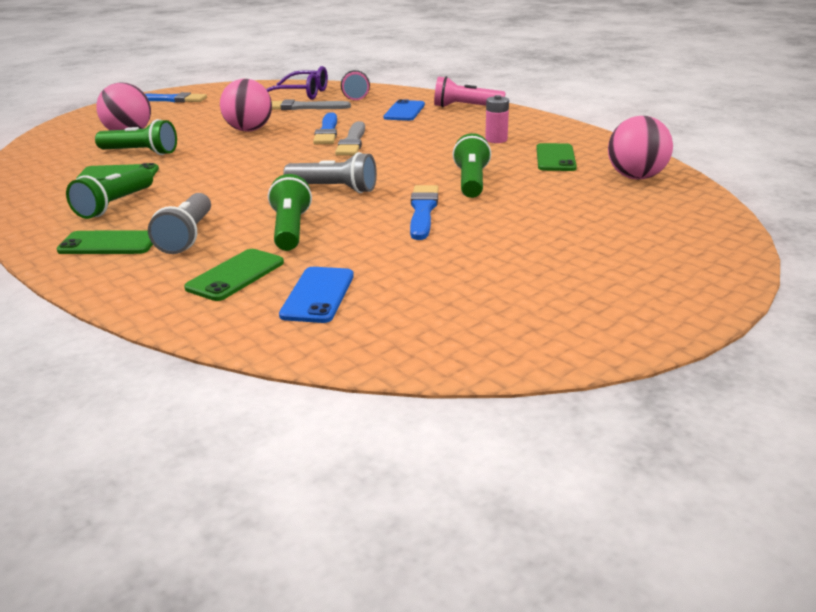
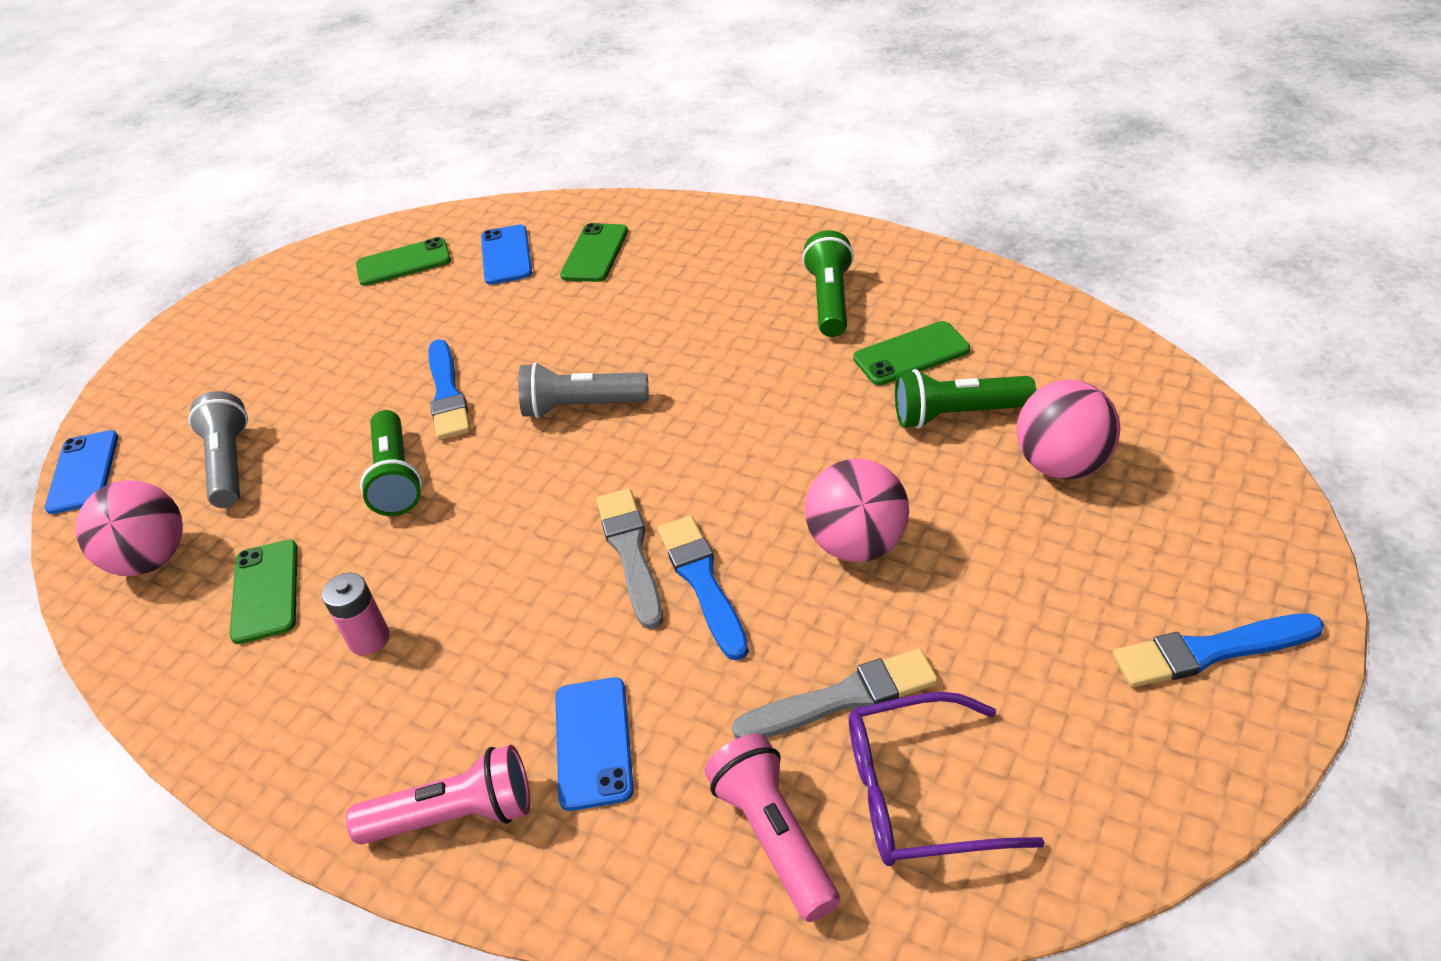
camera: 165 degrees right, 15 degrees up
green phone [56,230,153,254] -> green phone moved to [356,237,451,286]
grey flashlight [148,193,211,254] -> grey flashlight moved to [188,391,248,508]
green flashlight [268,174,312,251] -> none
none -> blue phone [45,430,118,514]

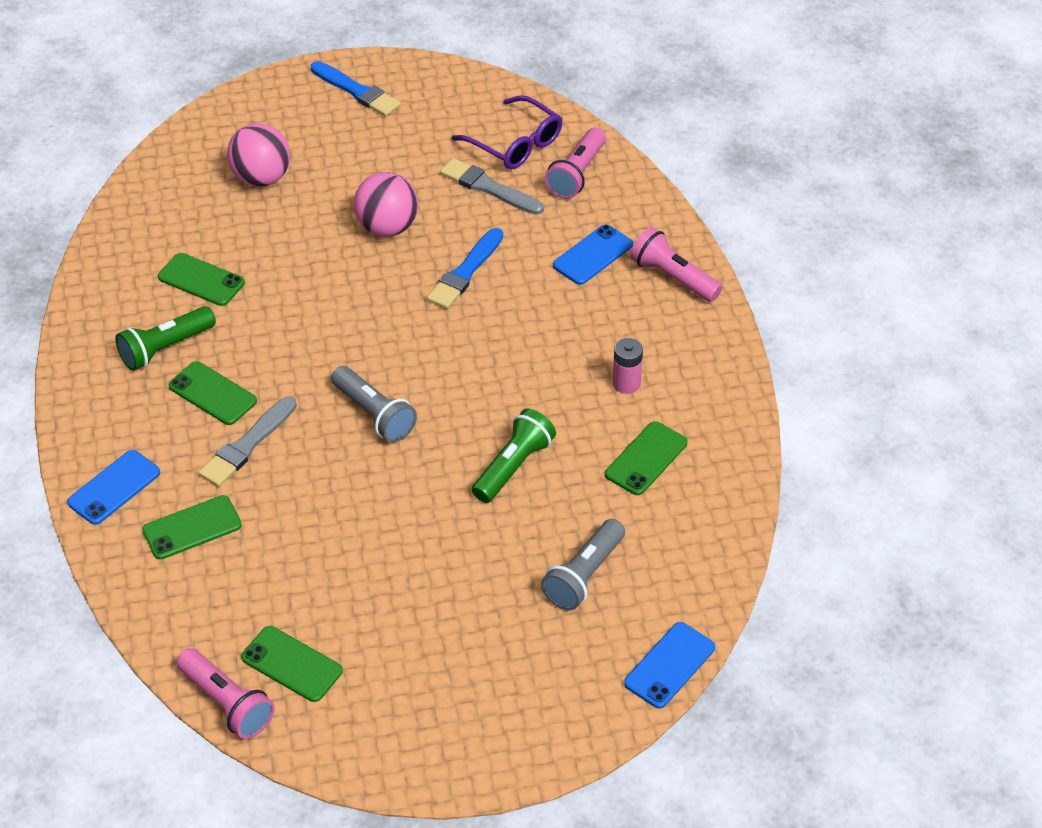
camera: 135 degrees left, 5 degrees up
pink ball [76,480,183,576] -> none
blue brush [428,339,470,440] -> none
blue phone [481,224,532,285] -> blue phone moved to [67,450,160,525]
grey brush [596,488,663,629] -> grey brush moved to [199,396,297,487]
green flashlight [895,369,1036,429] -> none
none -> green phone [169,361,257,425]
none -> pink flashlight [177,648,275,739]

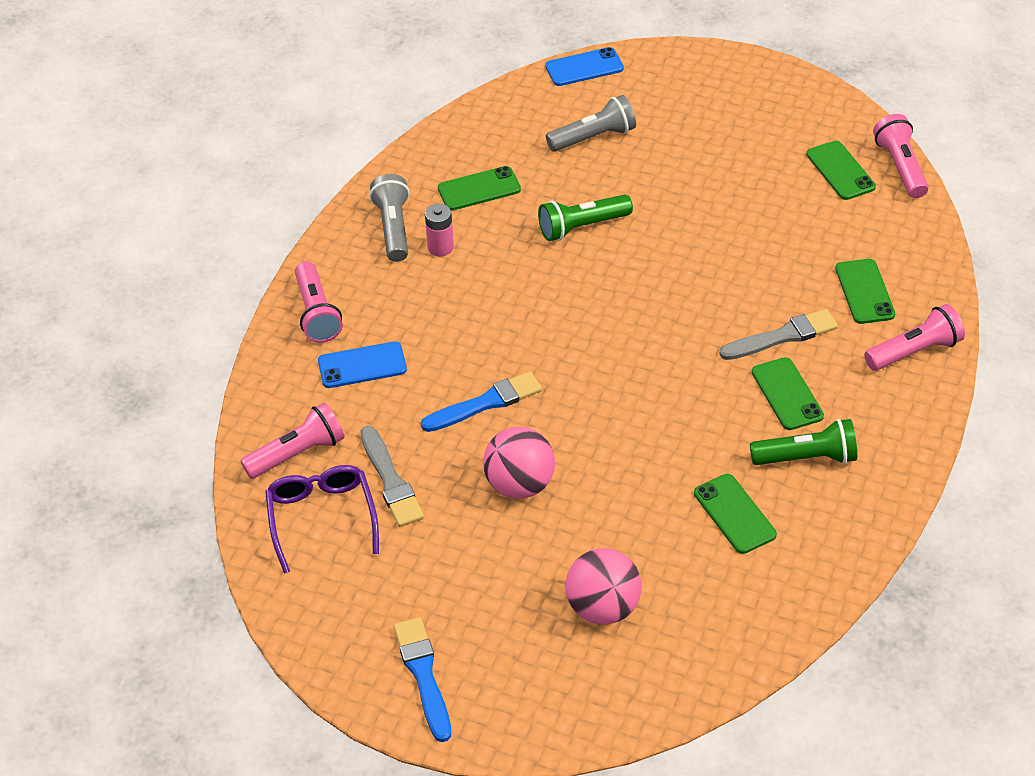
camera: 145 degrees left, 0 degrees up
blue phone [67,450,160,525] -> pink flashlight [864,304,965,371]
green phone [142,495,242,560] -> green phone turned 75 degrees clockwise [835,259,895,324]
grey flashlight [331,366,417,442] -> grey flashlight moved to [369,174,409,262]

